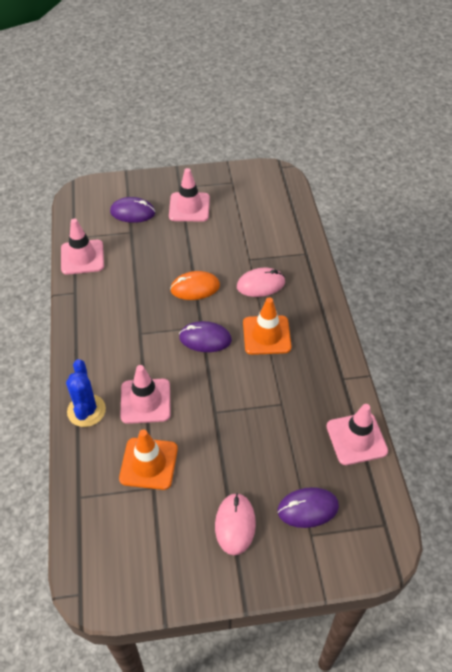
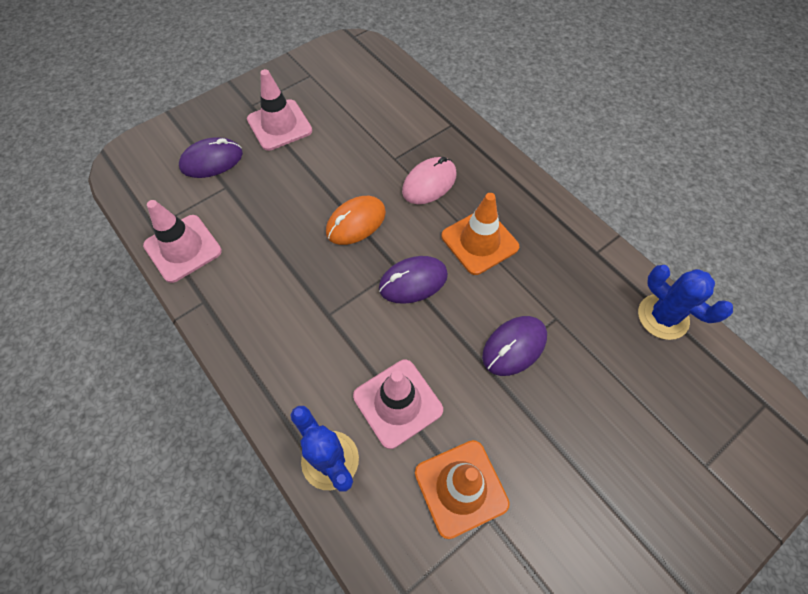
camera: 30 degrees left, 10 degrees up
pink mouse [215,493,256,555] -> none
purple mouse [278,487,339,528] -> purple mouse moved to [482,316,547,376]
pink traffic cone [326,404,388,465] -> blue cactus [638,265,733,340]

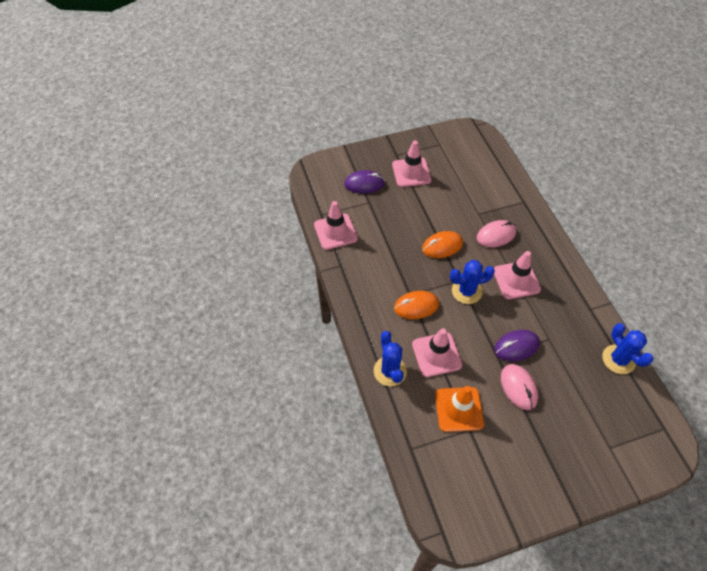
camera: 20 degrees right, 5 degrees down
purple mouse [379,256,448,304] -> blue cactus [450,260,495,304]
orange traffic cone [441,193,519,275] -> pink traffic cone [494,251,541,299]
none -> orange mouse [394,291,439,319]
none -> pink mouse [501,364,538,410]

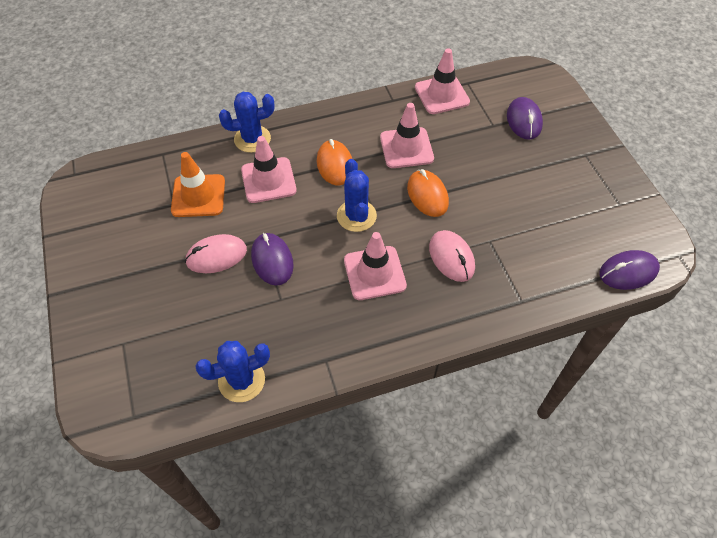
camera: 90 degrees right, 0 degrees up
pink traffic cone [392,141,431,187] -> pink traffic cone moved to [380,103,434,168]
none -> purple mouse [599,250,660,290]

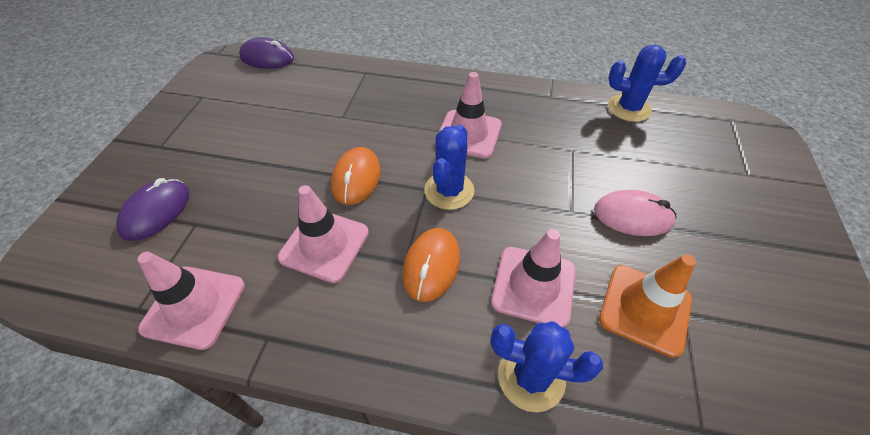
camera: 150 degrees left, 5 degrees down
purple mouse [251,233,294,286] -> none
pink mouse [429,230,475,282] -> none

